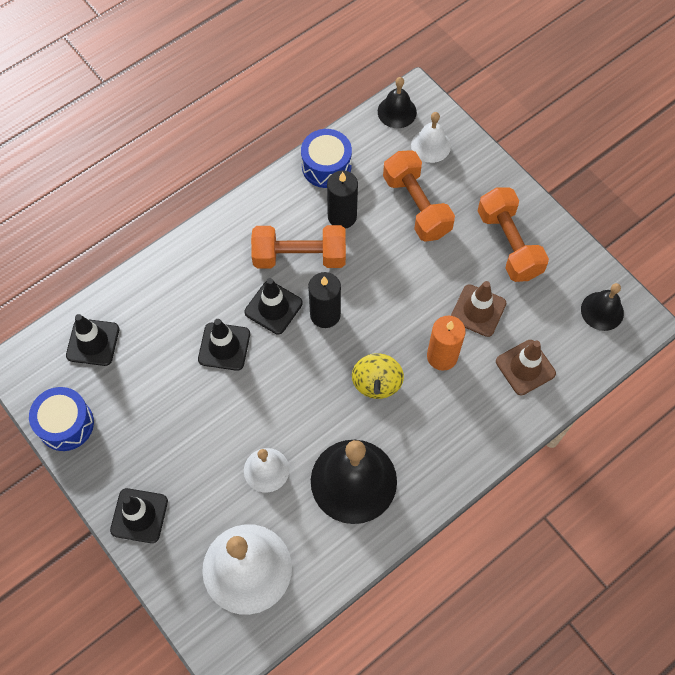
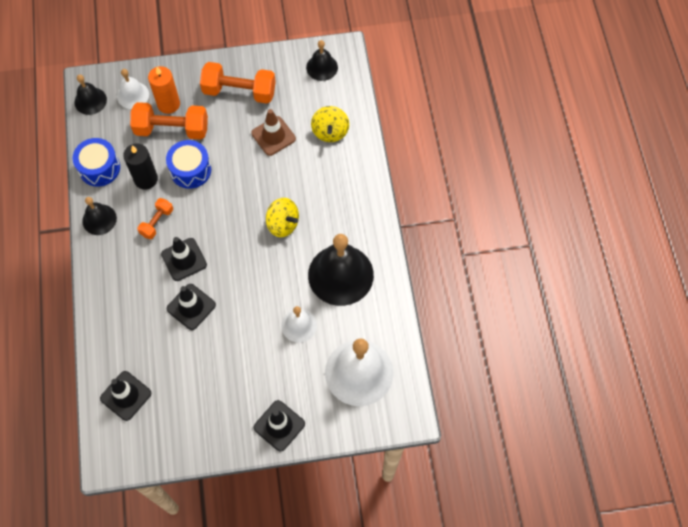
camera: 60 degrees left, 0 degrees up
blue drum [29,387,94,451] -> blue drum moved to [166,140,211,189]
orange dumbbell [251,225,346,268] -> orange dumbbell [137,198,173,239], size x0.54
black candle [308,272,341,328] -> none
orange candle [427,316,466,371] -> orange candle moved to [148,66,180,114]
brown traffic cone [496,340,556,395] -> yellow spinning top [311,106,349,142]
none -> black bell [82,197,117,235]

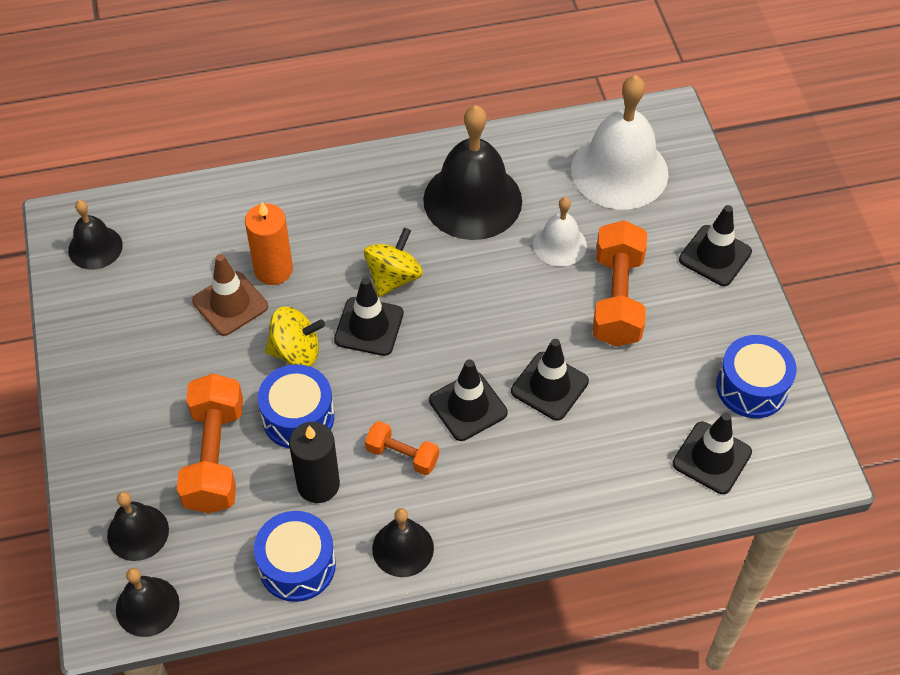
camera: 95 degrees left, 10 degrees down
white bell [117,69,149,109] -> black bell [107,492,169,561]
orange candle [148,66,180,114] -> orange candle moved to [245,202,293,285]
orange dumbbell [200,62,276,104] -> orange dumbbell moved to [593,220,647,347]
yellow spinning top [311,106,349,142] -> yellow spinning top moved to [265,307,325,366]
none -> black traffic cone [334,277,403,356]
none -> blue drum [716,335,797,418]

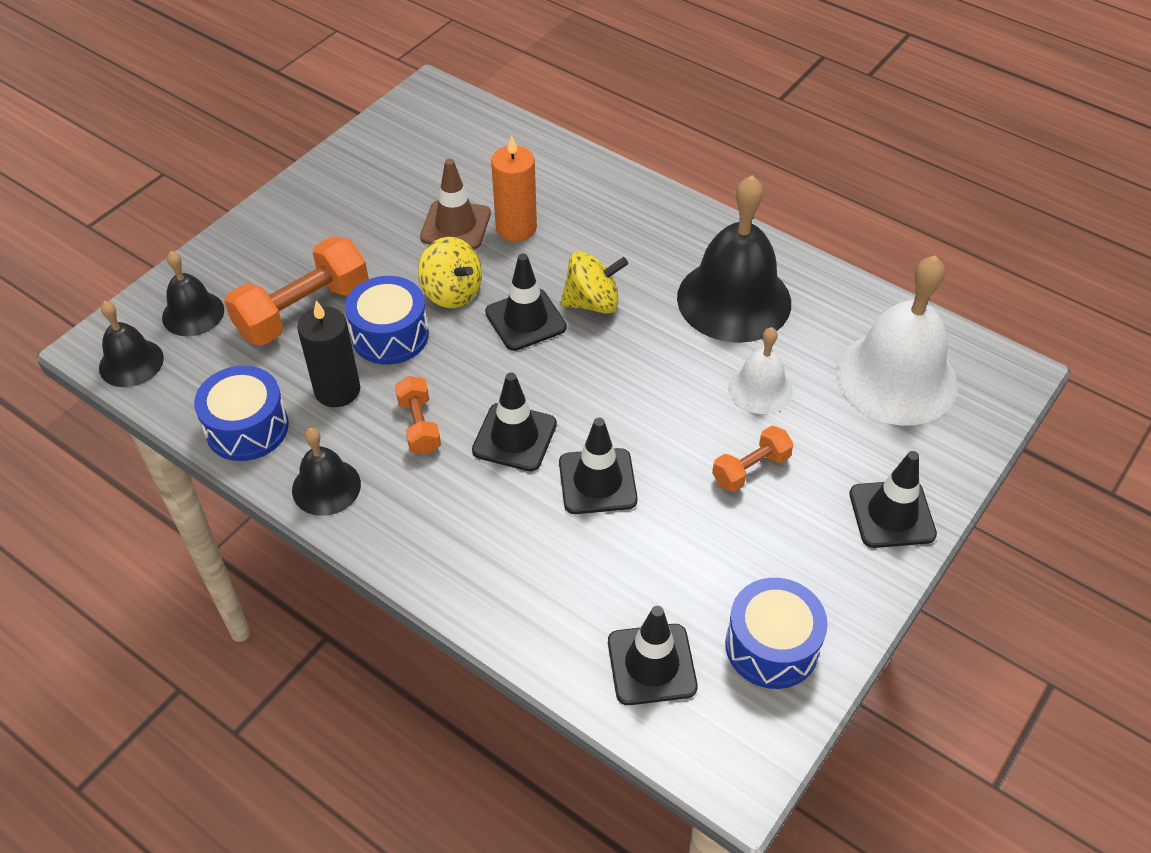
camera: 50 degrees right, 5 degrees down
black bell [68,200,123,270] -> none
orange dumbbell [593,220,647,347] -> orange dumbbell [712,426,794,492], size x0.54

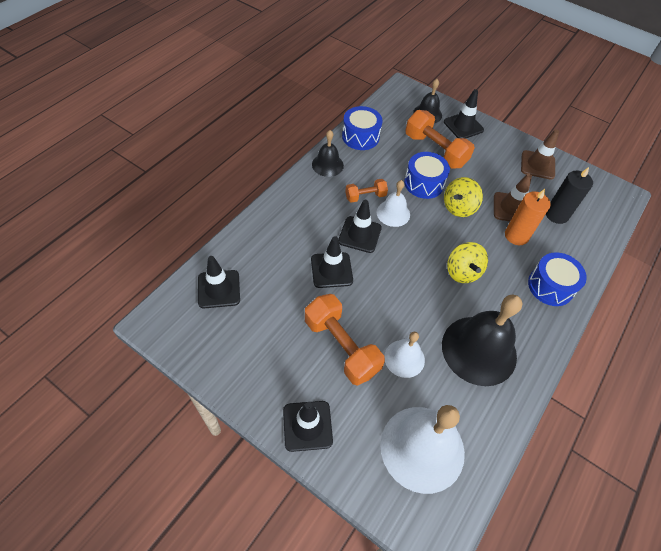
camera: 85 degrees right, 5 degrees up
black bell [99,301,164,387] -> none
black candle [297,300,360,407] -> black candle moved to [546,167,593,224]
black traffic cone [485,254,567,351] -> black traffic cone moved to [444,89,484,138]
orange dumbbell [712,426,794,492] -> orange dumbbell [305,294,385,386], size x1.84
blue drum [725,578,828,689] -> blue drum moved to [528,252,587,306]
none -> white bell [377,180,410,227]
none -> brown traffic cone [521,129,559,180]

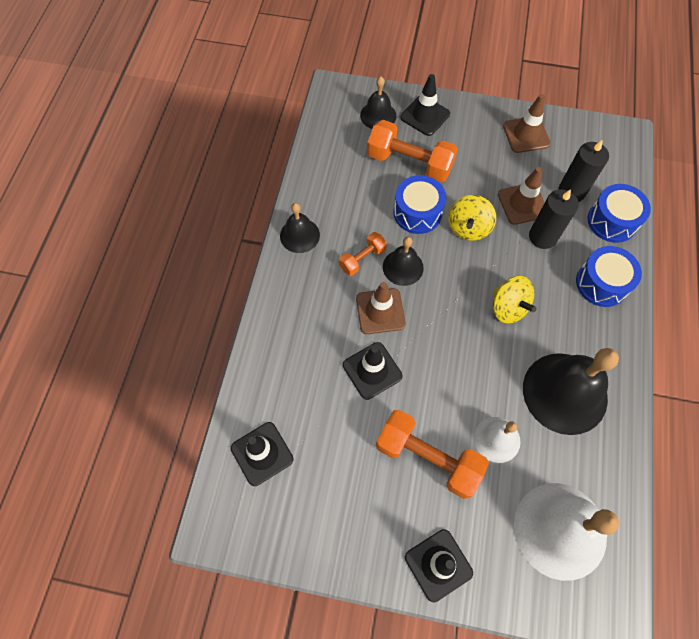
camera: 20 degrees left, 10 degrees up
black traffic cone [338,200,382,253] -> brown traffic cone [356,282,406,334]
blue drum [342,106,383,150] -> blue drum moved to [587,184,651,243]
white bell [377,180,410,227] -> black bell [383,237,424,286]
orange candle [505,189,551,245] -> black candle [529,189,579,249]

